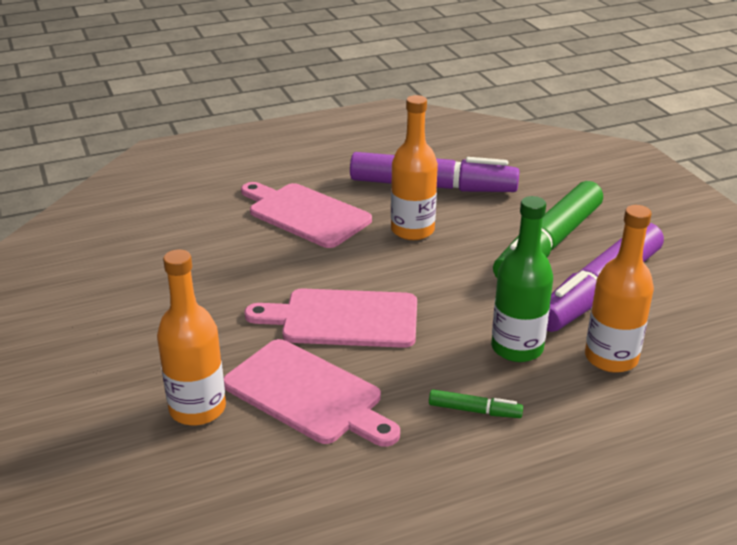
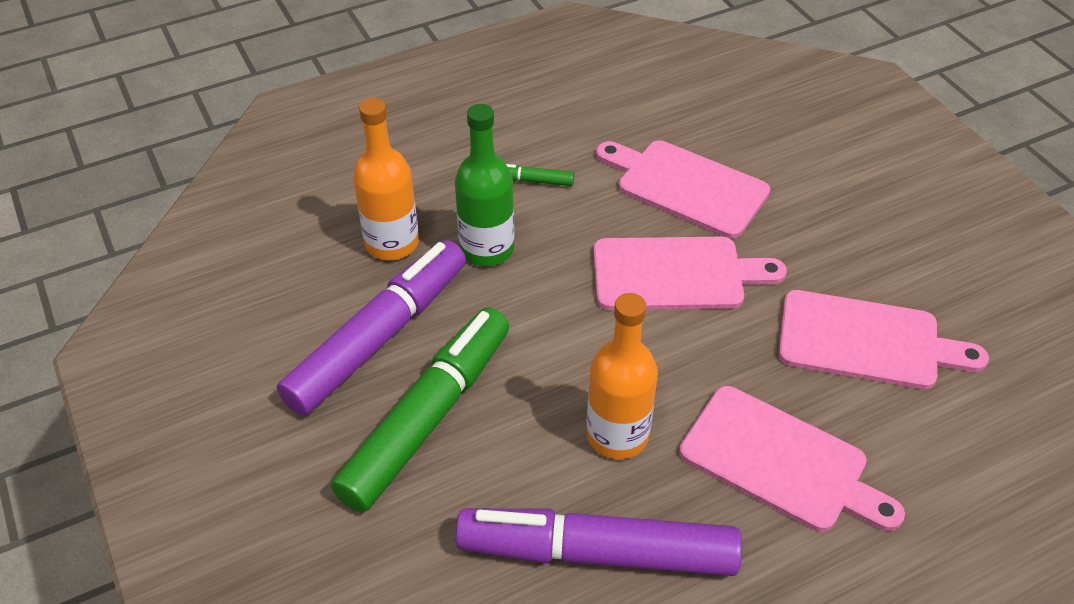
camera: 175 degrees right, 15 degrees up
orange bottle [157,249,226,425] -> none
none -> pink cutting board [778,290,989,389]

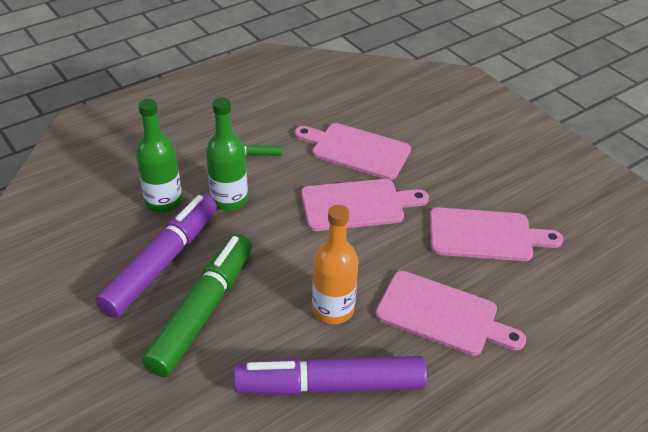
camera: 10 degrees left, 5 degrees down
orange bottle [353,98,419,260] -> green bottle [136,99,182,212]

